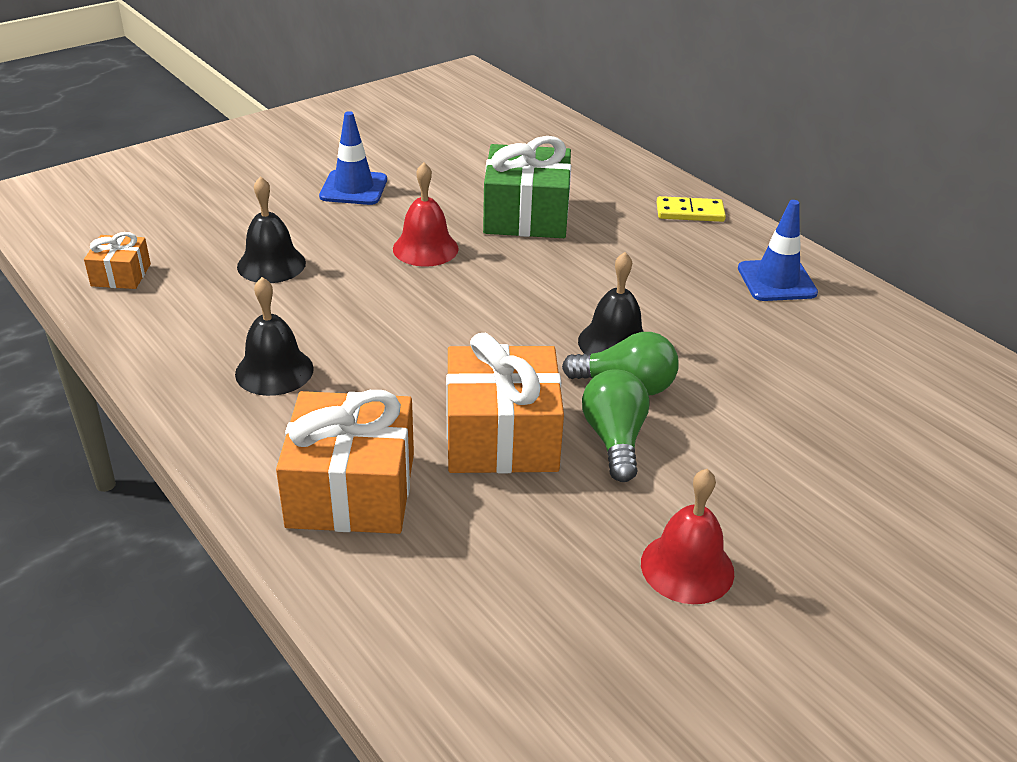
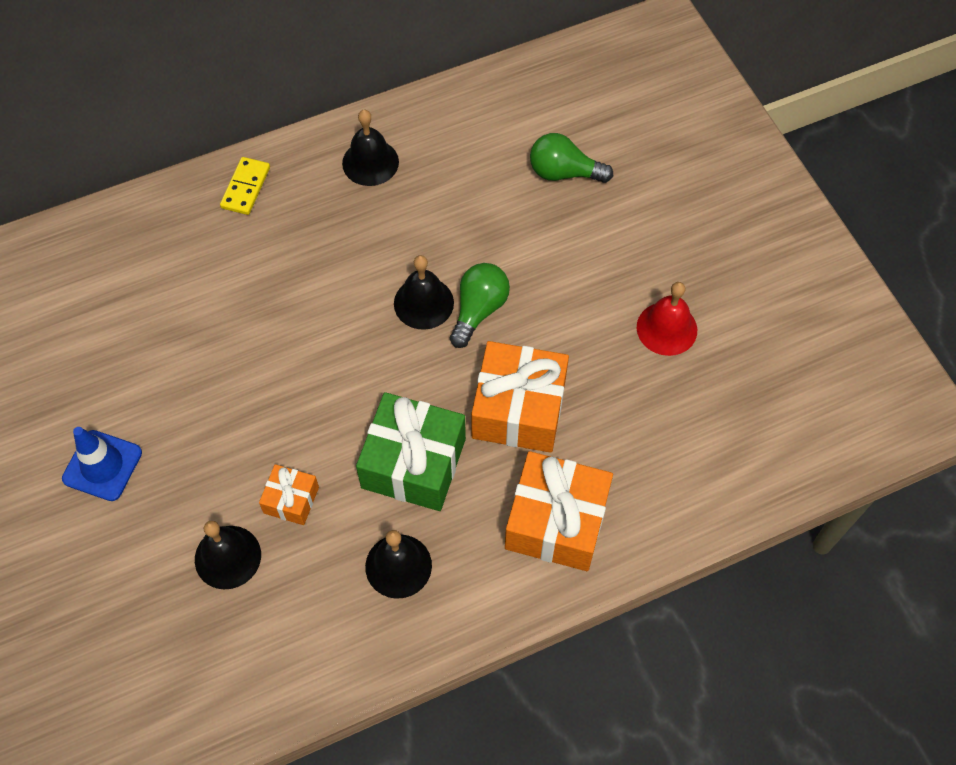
camera: 75 degrees left, 25 degrees up
orange gift [84,232,151,289] -> orange gift moved to [259,464,319,525]
red bell [393,162,459,267] -> none
green gift [483,136,571,238] -> green gift moved to [356,392,466,511]
green light bulb [582,369,650,482] -> green light bulb moved to [530,133,613,183]
blue traffic cone [738,200,818,301] -> black bell [342,110,399,186]

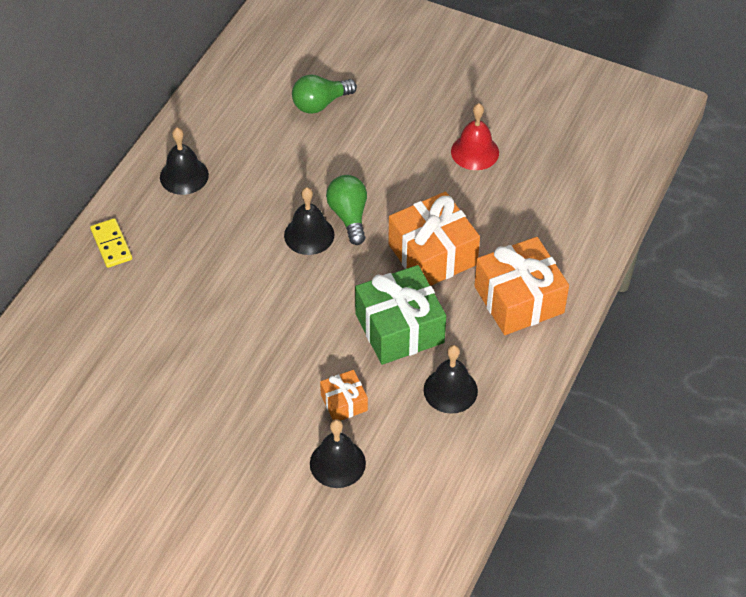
camera: 40 degrees left, 10 degrees down
blue traffic cone [62,427,142,501] -> none

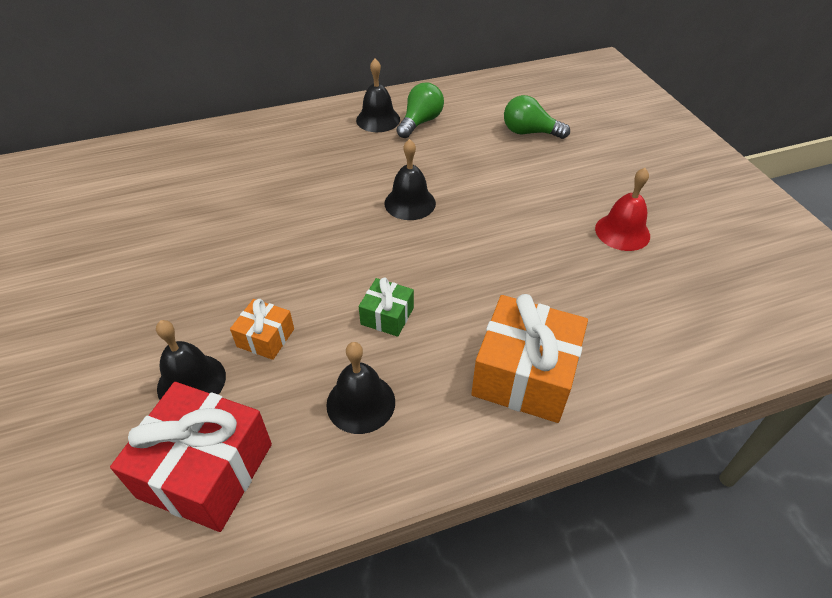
camera: 45 degrees right, 5 degrees down
yellow domino [90,218,132,268] -> none
green light bulb [326,175,367,245] -> green light bulb moved to [397,82,444,138]
green gift [355,265,446,365] -> green gift [359,277,414,337], size x0.51
orange gift [388,192,480,286] -> none
none -> red gift [110,382,272,532]

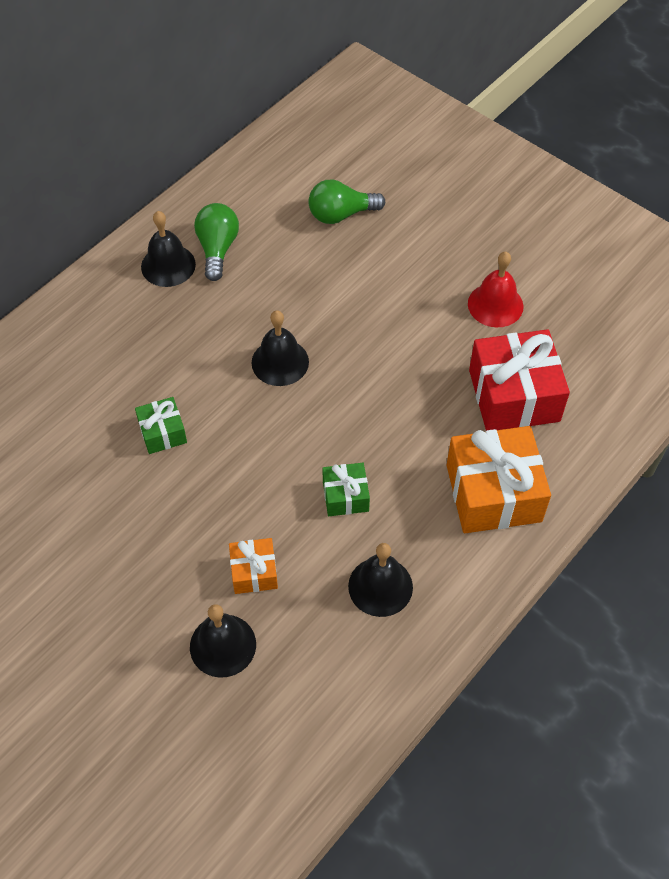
camera: 30 degrees left, 10 degrees up
red gift [110,382,272,532] -> red gift moved to [469,329,570,431]
none -> green gift [135,397,187,454]

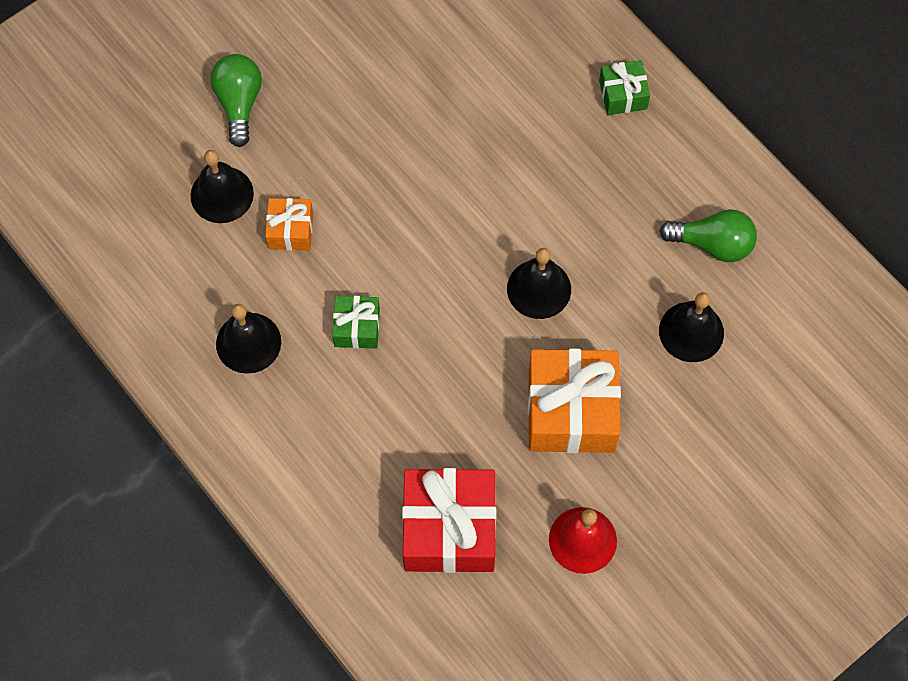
camera: 100 degrees right, 10 degrees up
green gift [135,397,187,454] -> green gift moved to [599,60,650,115]
black bell [141,211,196,287] -> black bell moved to [659,292,724,362]
green light bulb [309,179,385,224] -> green light bulb moved to [211,54,262,147]
orange gift [447,426,551,533] -> orange gift moved to [528,349,621,453]

